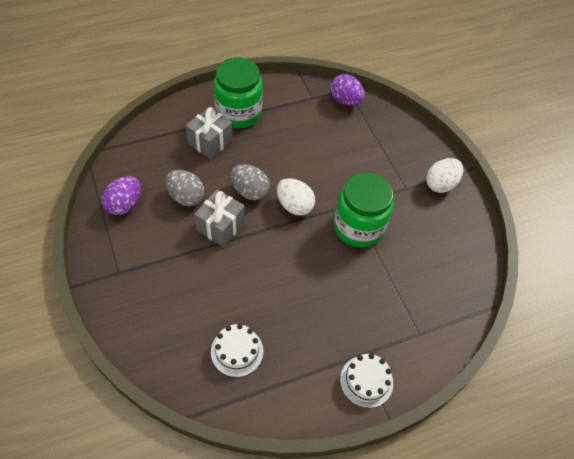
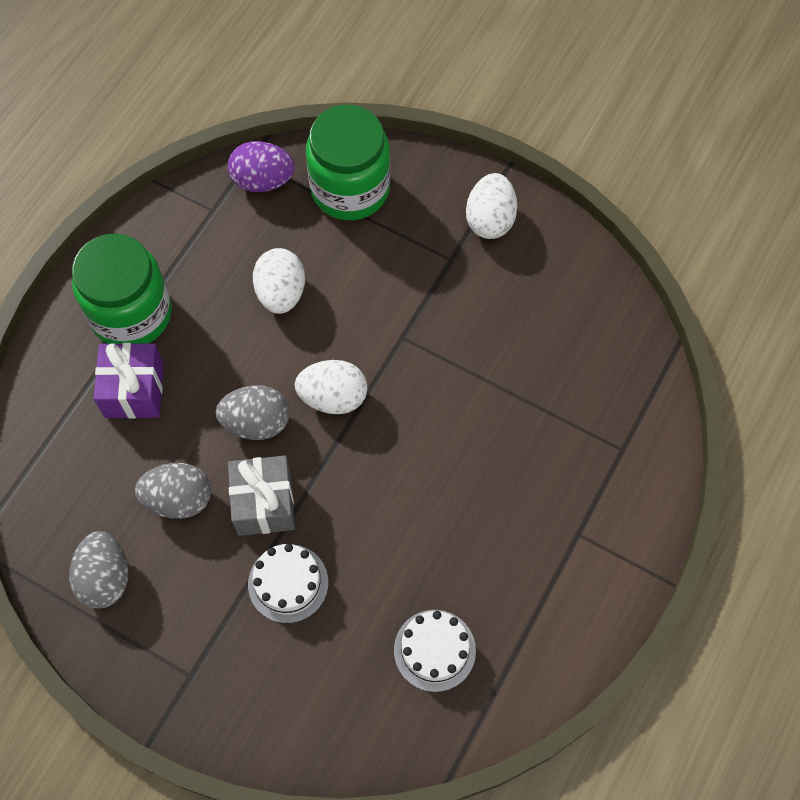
camera: 35 degrees left, 10 degrees up
purple egg [102,176,141,215] -> grey egg [69,531,128,608]
grey gift [186,107,233,159] -> purple gift [94,343,164,418]
green jar [334,172,394,248] -> green jar moved to [306,105,390,220]
white cake [340,353,393,408] -> white cake moved to [248,544,328,623]
none -> white egg [253,248,305,314]

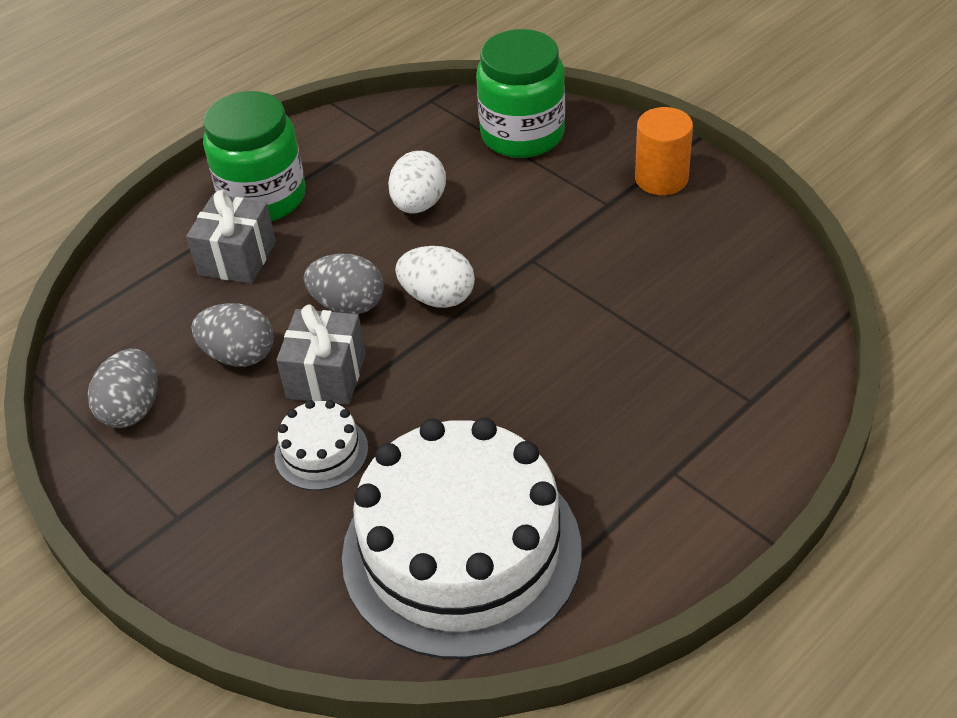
camera: 20 degrees right, 20 degrees down
purple gift [94,343,164,418] -> grey gift [186,190,276,284]
purple egg [228,141,295,192] -> none
white cake [394,610,476,692] -> white cake [342,418,581,659], size x2.37
white egg [466,173,517,239] -> orange cylinder [635,107,693,195]

